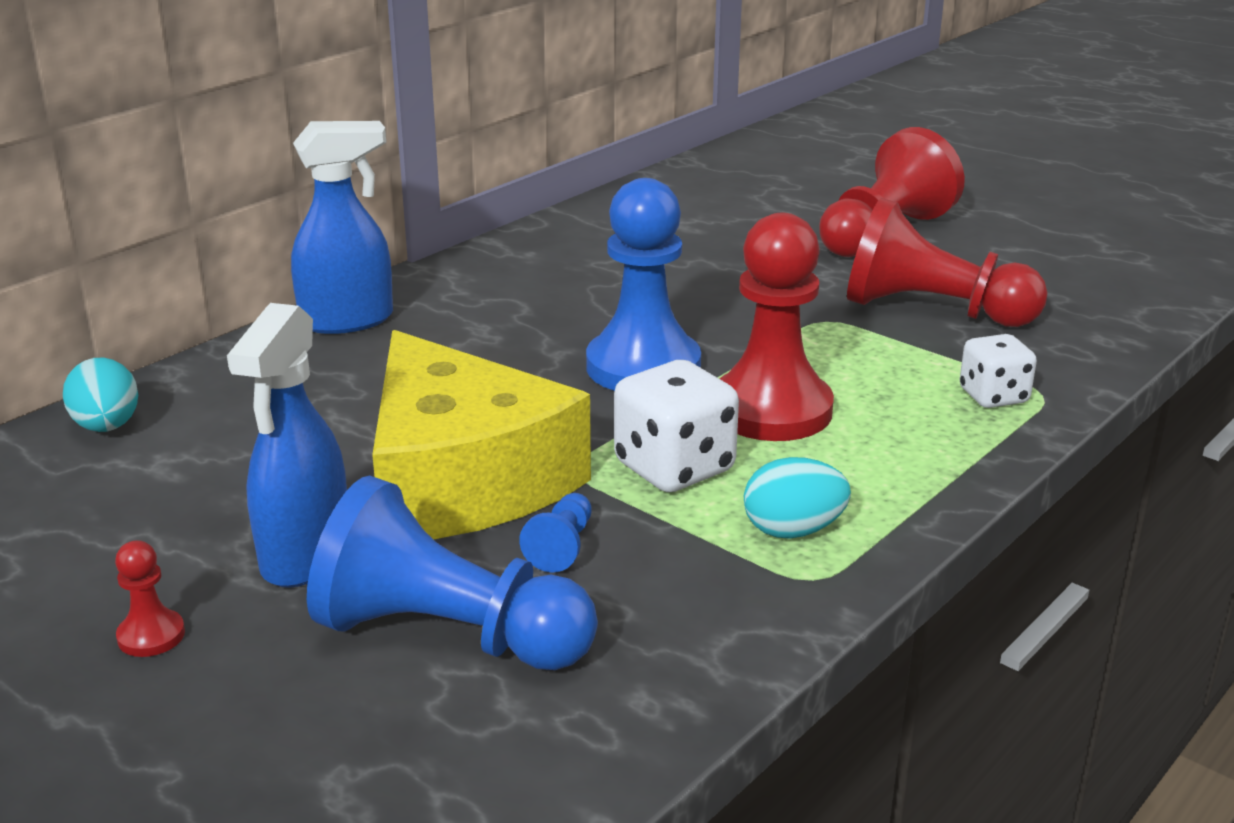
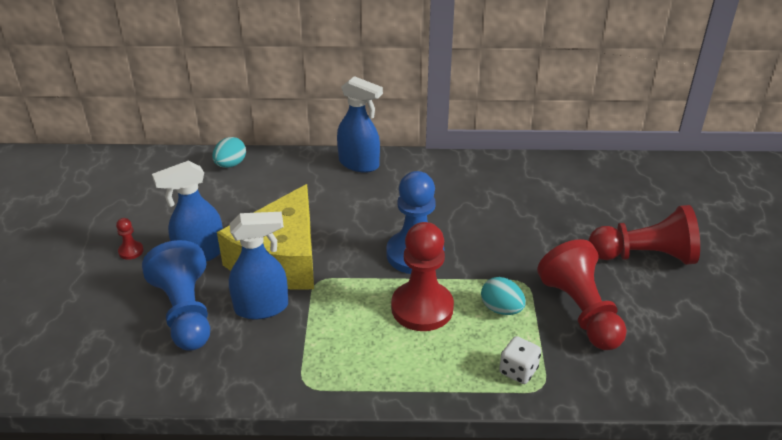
camera: 50 degrees right, 10 degrees up
blue pawn [519,493,592,572] -> blue spray bottle [229,212,288,319]
white dice [614,360,739,492] -> none
turquoise egg [744,457,851,539] -> turquoise egg moved to [481,277,526,315]

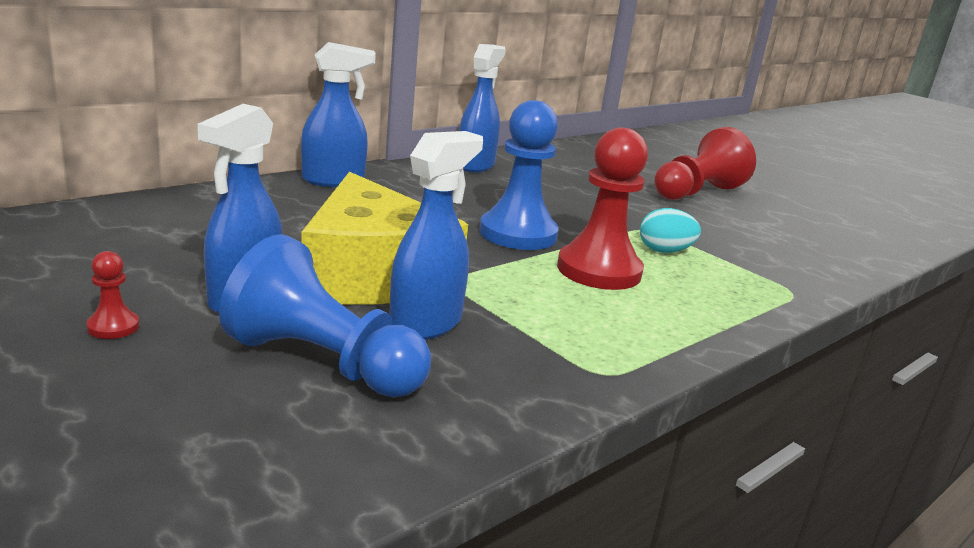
camera: 45 degrees left, 15 degrees down
turquoise egg [212,137,246,168] -> none
white dice [499,336,541,384] -> none
red pawn [537,239,627,350] -> none
none -> blue spray bottle [459,44,506,172]

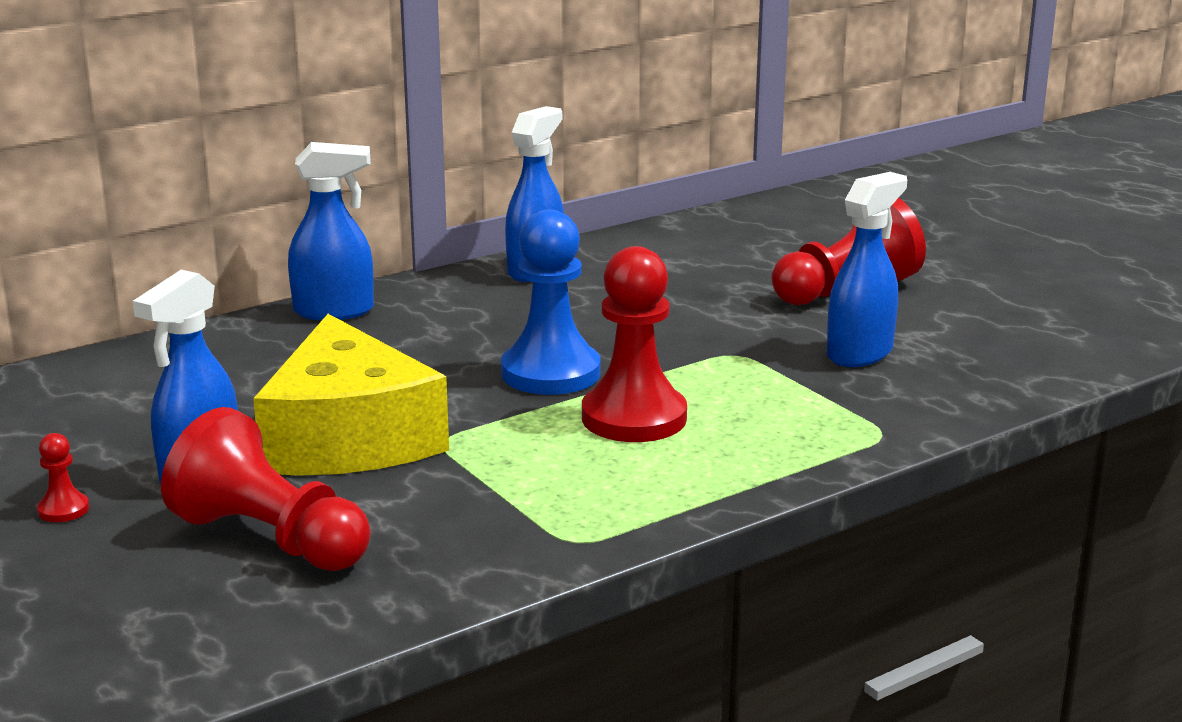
camera: 10 degrees right, 0 degrees up
blue pawn [219,234,431,397] -> red pawn [161,407,371,571]
blue spray bottle [389,131,483,340] -> blue spray bottle moved to [827,172,907,367]
turquoise egg [640,208,701,253] -> none

